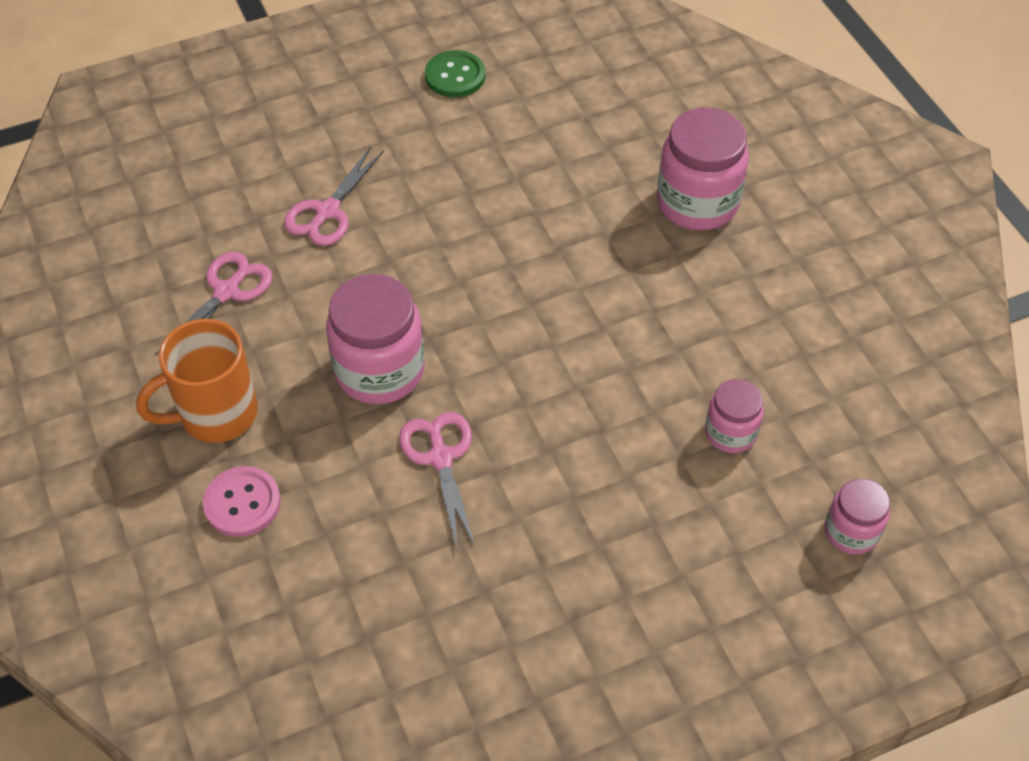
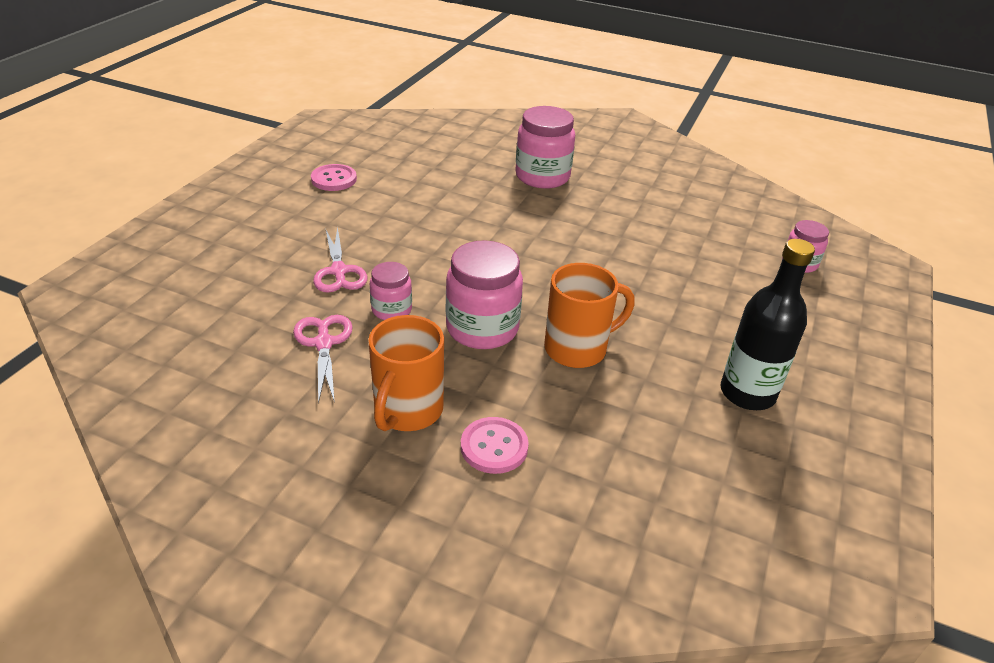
camera: 45 degrees left, 15 degrees down
pink scissors [399,412,476,549] -> orange mug [544,263,635,368]
green button [425,50,485,98] -> pink button [311,164,357,191]
pink jar [705,379,764,453] -> pink jar moved to [370,262,412,320]
none -> black bottle [720,239,815,410]

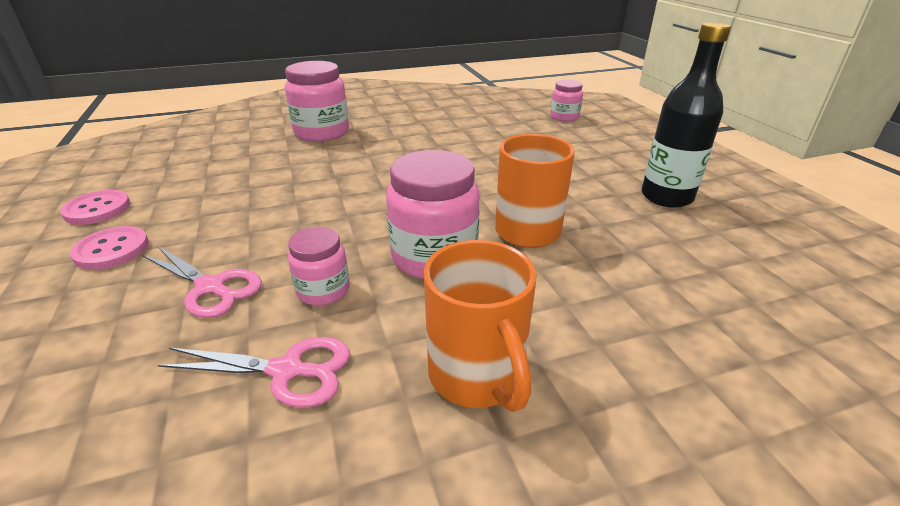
camera: 40 degrees left, 5 degrees down
pink scissors [293,315,352,404] -> pink scissors turned 150 degrees clockwise [158,337,350,408]
pink button [461,417,529,474] -> pink button moved to [70,226,149,270]

